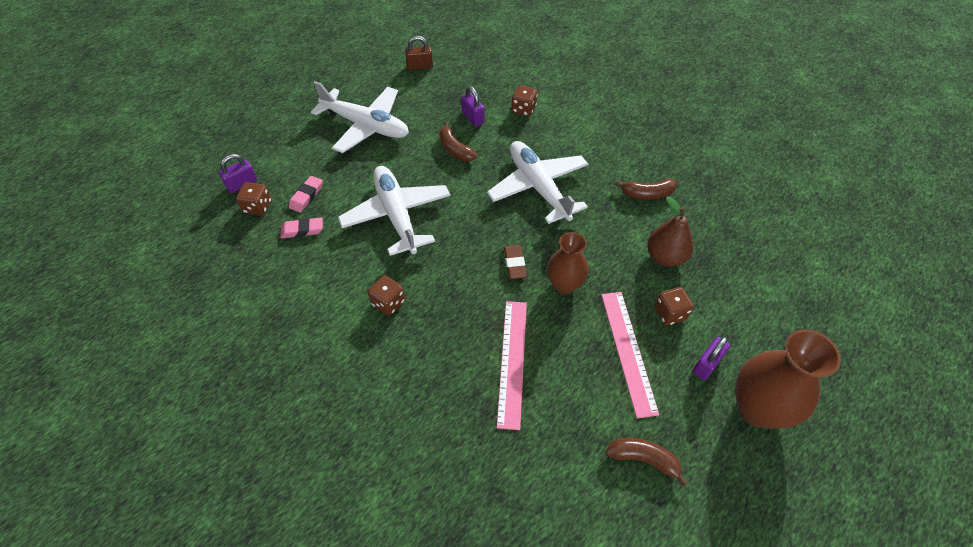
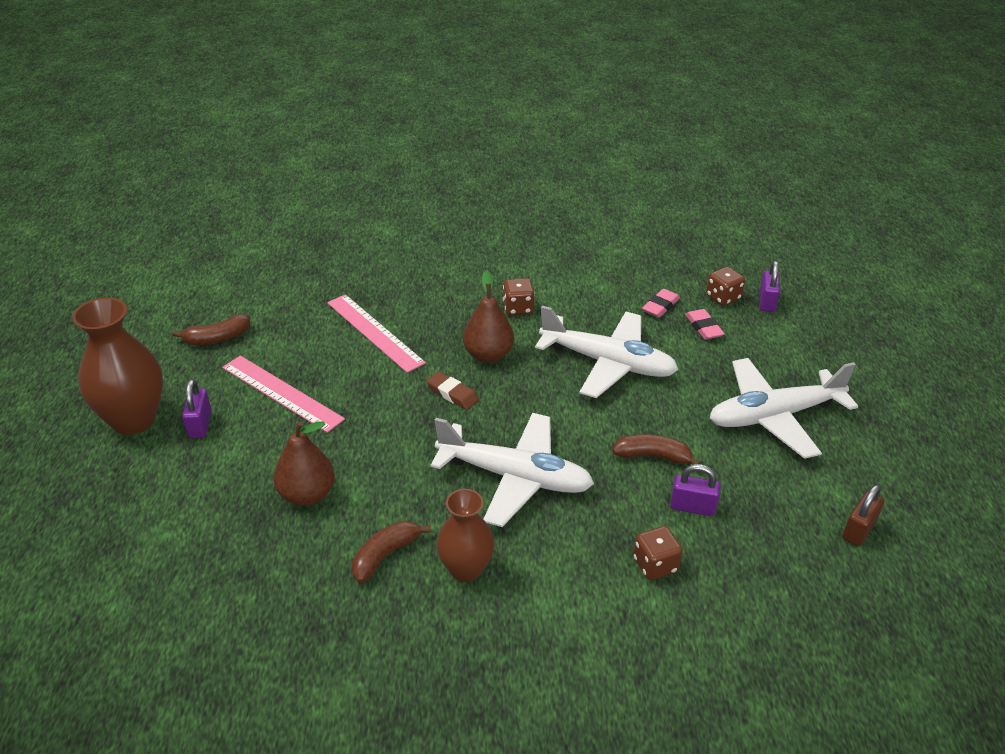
camera: 135 degrees right, 15 degrees down
brown vase [547,232,589,294] -> brown vase moved to [436,489,494,582]
brown dice [654,287,694,326] -> none
none -> brown pear [463,270,514,363]

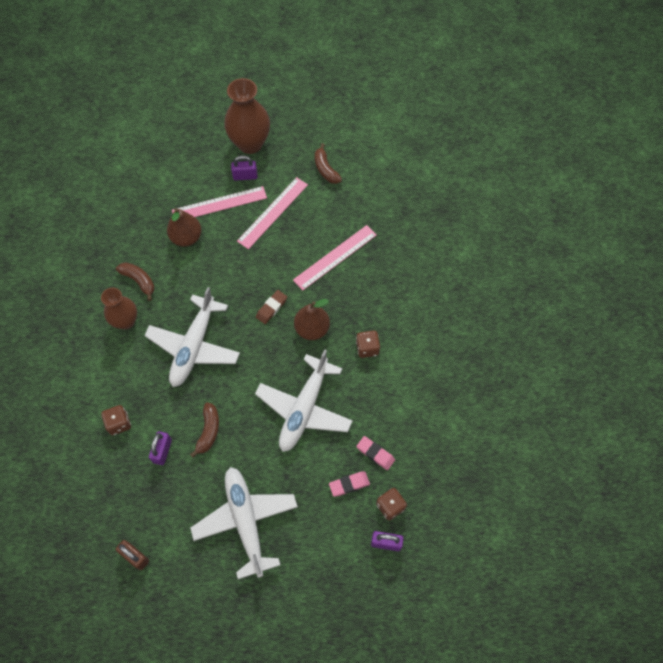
camera: 90 degrees right, 25 degrees up
none -> pink ruler [172,186,267,217]

